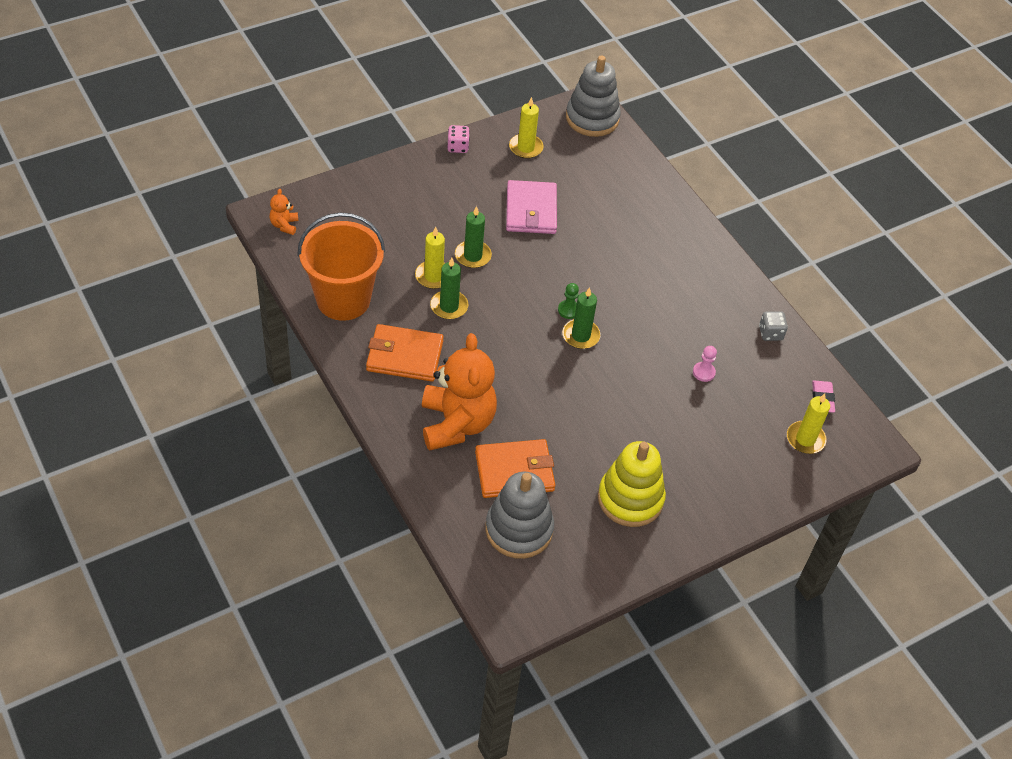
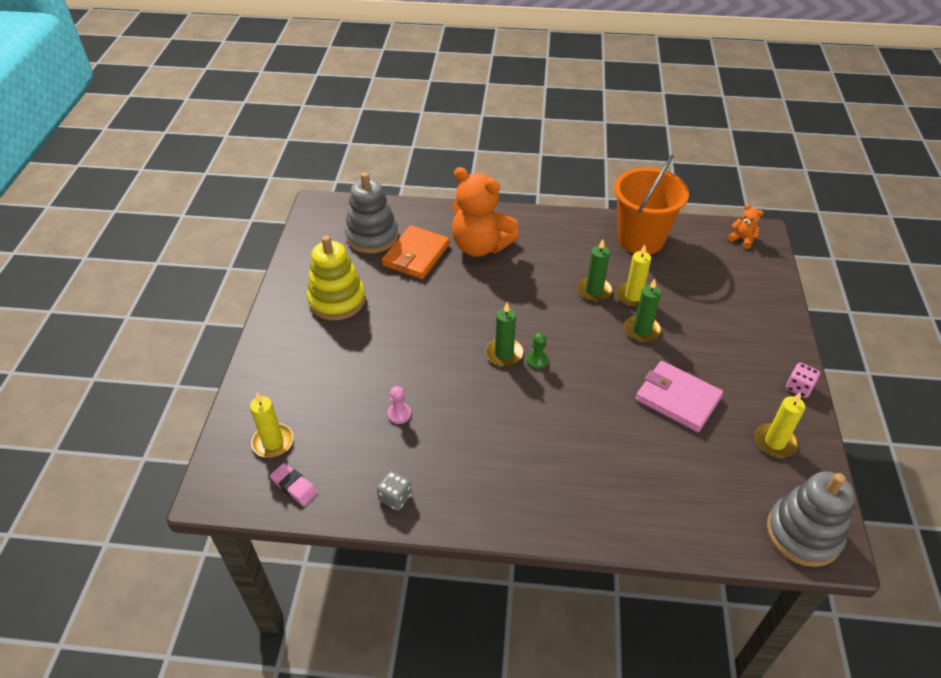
camera: 130 degrees right, 5 degrees down
orange wallet [366,324,444,382] -> none

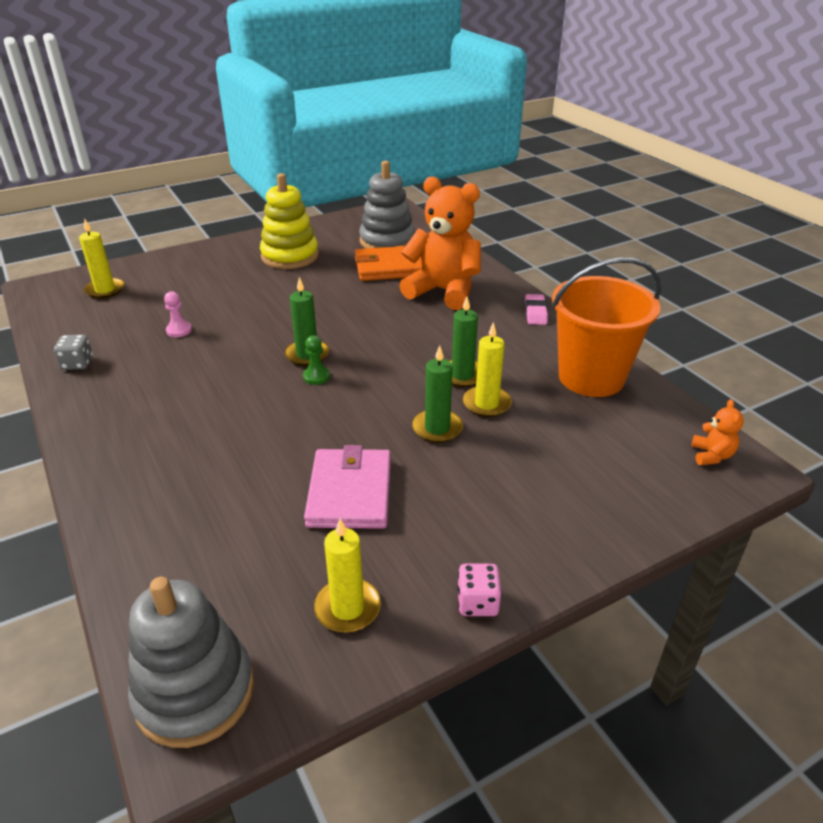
camera: 55 degrees right, 10 degrees down
pink eraser [270,463,318,506] -> pink eraser moved to [525,294,548,325]
orange teddy bear [452,167,519,257] -> orange teddy bear turned 120 degrees clockwise [399,176,481,310]

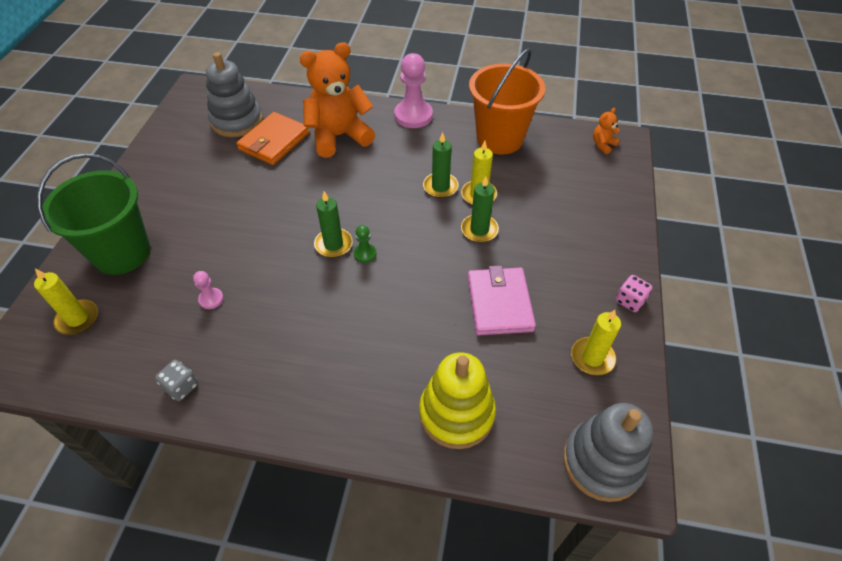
camera: 50 degrees left, 15 degrees up
yellow stacking toy [260,173,319,269] -> yellow stacking toy moved to [419,352,496,449]
pink wallet [304,445,391,529] -> pink wallet turned 45 degrees clockwise [467,265,536,335]
pink eraser [525,294,548,325] -> pink pawn [394,53,433,128]
orange teddy bear [691,399,744,465] -> orange teddy bear turned 90 degrees counterclockwise [593,108,620,154]
none -> green bucket [37,153,150,275]

